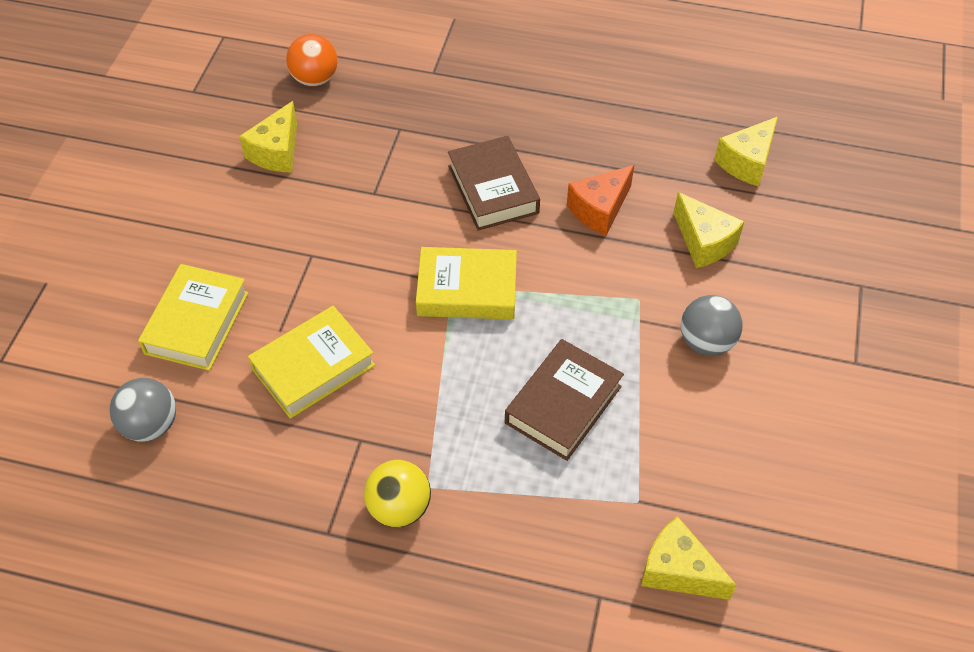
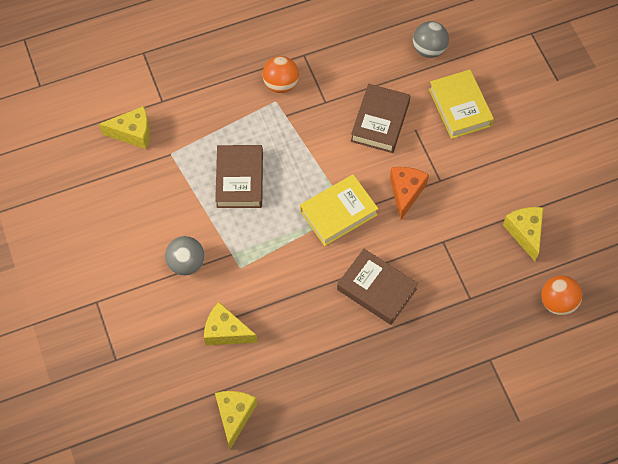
camera: 145 degrees right, 10 degrees up
yellow book [248,306,375,419] -> brown book [351,84,410,153]
yellow ball [364,460,431,527] -> orange ball [262,56,299,93]
orange cheese [567,165,634,236] -> orange cheese moved to [390,167,429,221]

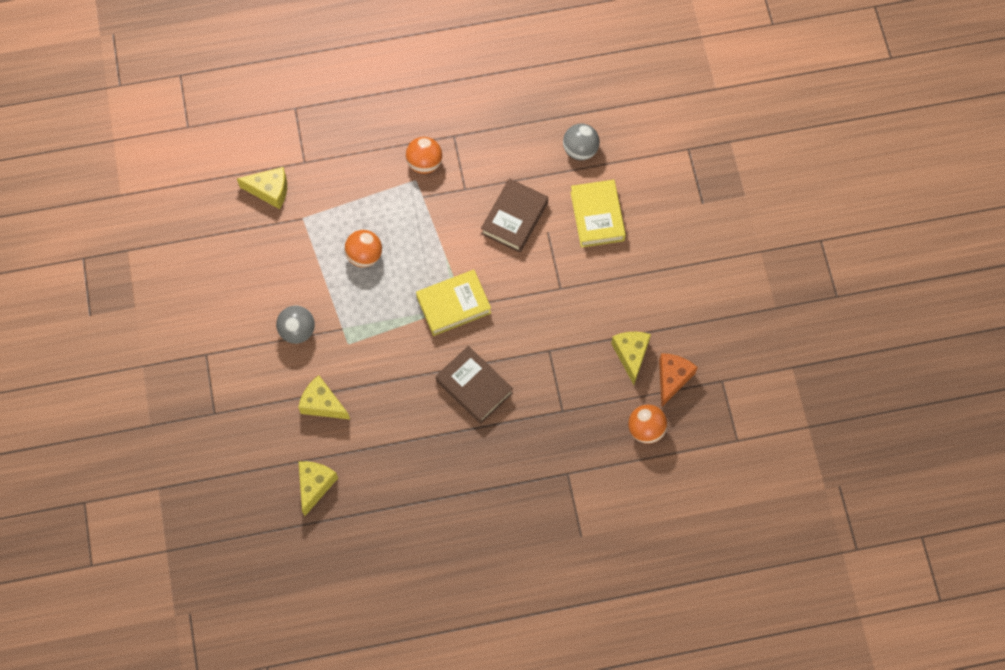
camera: 10 degrees right, 5 degrees up
brown book [215,145,263,208] -> orange ball [344,230,382,267]
orange cheese [390,167,429,221] -> orange cheese moved to [659,353,698,407]

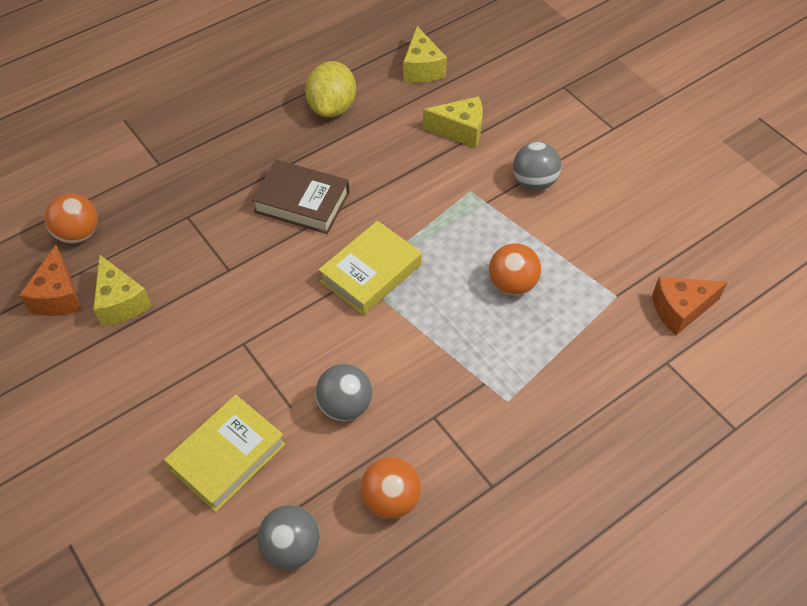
camera: 155 degrees right, 15 degrees down
yellow cheese [237,167,287,209] -> orange cheese [652,277,728,336]
orange ball [406,137,442,174] -> orange ball moved to [360,457,421,519]
brown book [481,178,548,253] -> grey ball [315,364,372,421]
yellow book [570,180,626,248] -> yellow book turned 75 degrees clockwise [164,395,286,512]
none -> yellow lemon [305,61,356,117]

